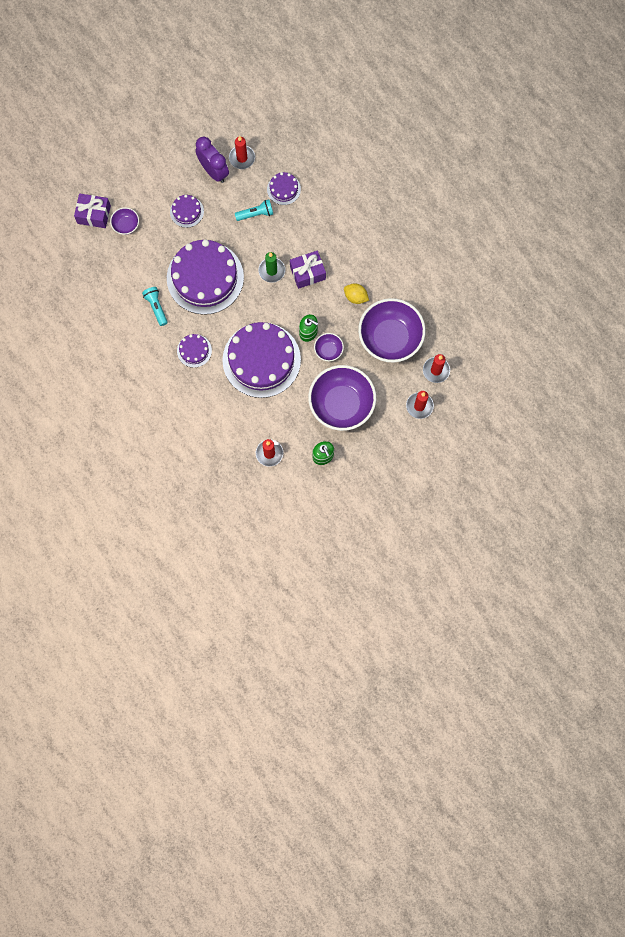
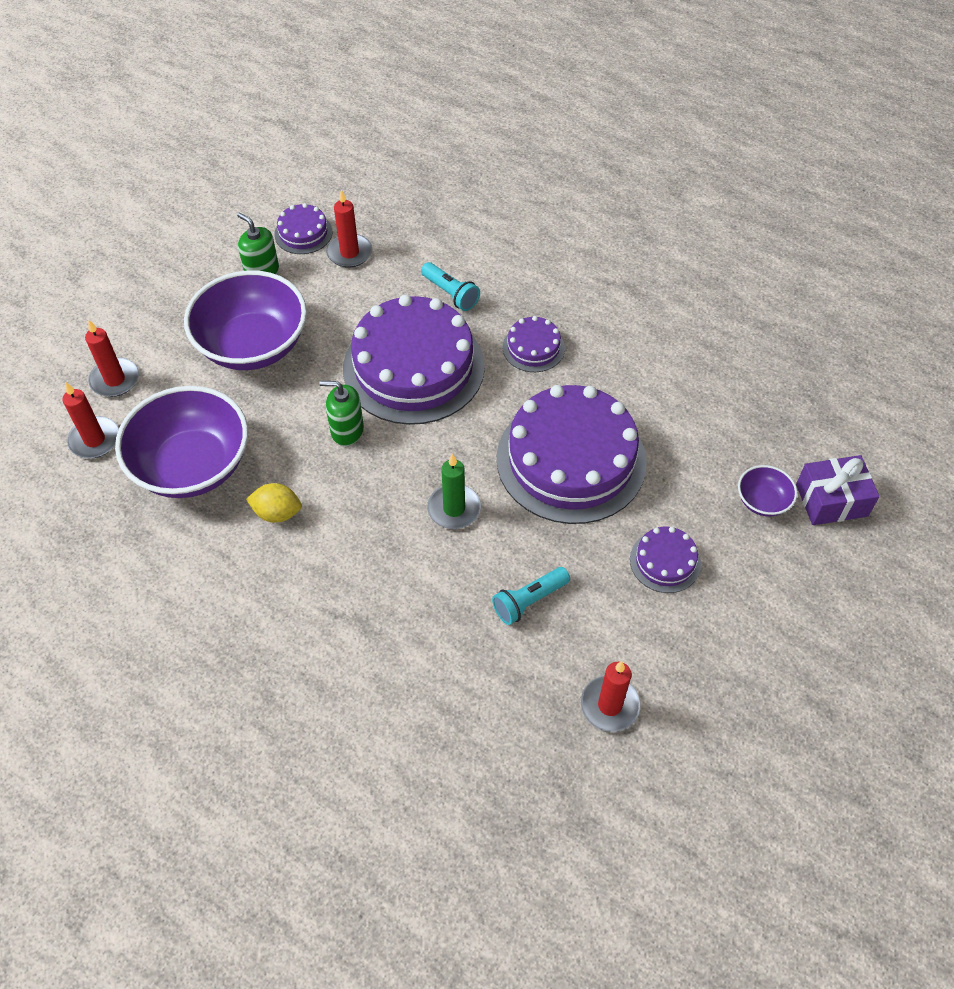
camera: 160 degrees right, 20 degrees down
turquoise flashlight [142,287,168,326] -> turquoise flashlight moved to [421,262,480,311]
purple clock [195,137,229,183] -> none
purple cake [267,172,301,205] -> purple cake moved to [274,203,332,254]
purple gift [290,251,326,289] -> none
purple bowl [314,333,344,361] -> none

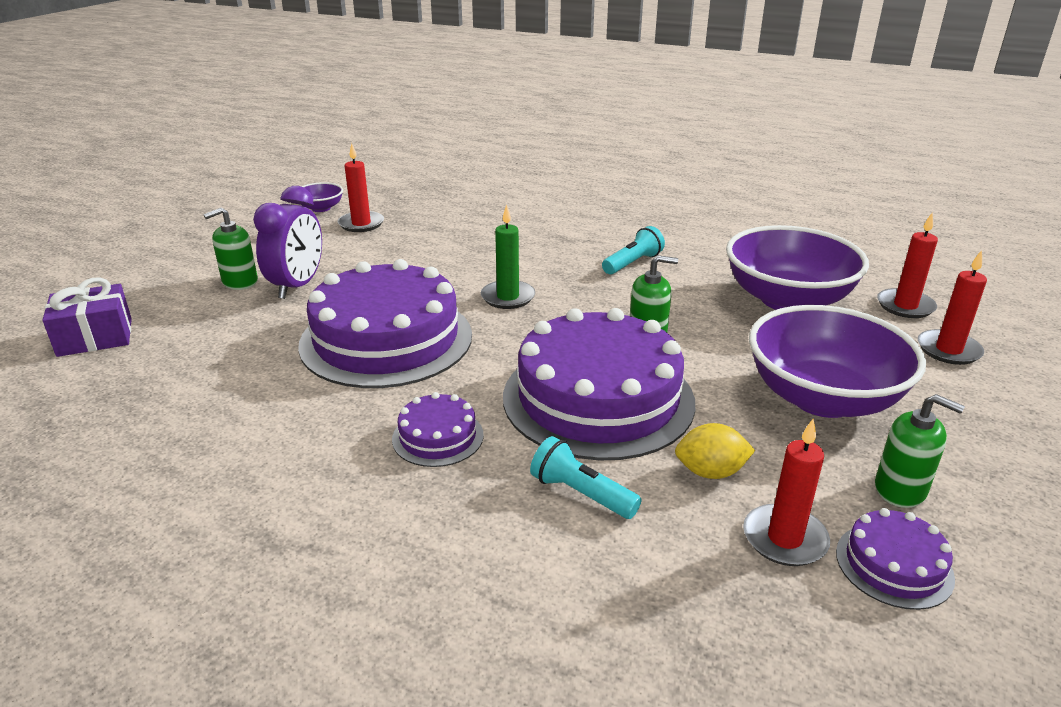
camera: 170 degrees right, 25 degrees down
yellow lemon [246,483,302,523] -> yellow lemon moved to [675,423,755,479]
turquoise flashlight [492,567,570,625] -> turquoise flashlight moved to [602,226,665,274]
purple cake [630,527,701,593] -> purple clock [253,186,322,299]
purple bowl [738,465,797,516] -> purple bowl moved to [301,182,343,212]
none -> green soap dispenser [203,208,258,290]

